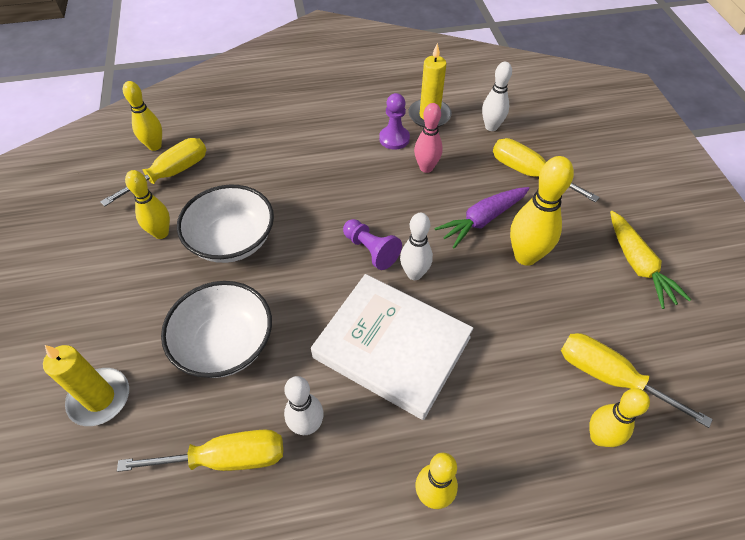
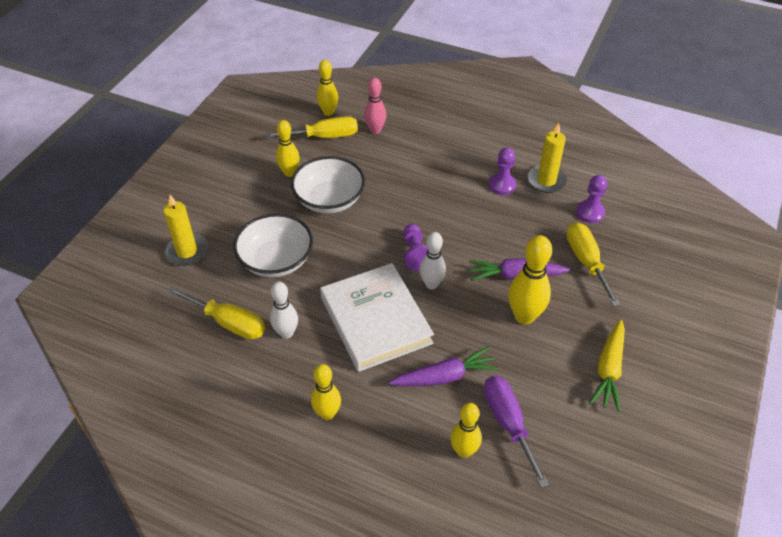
camera: 35 degrees right, 5 degrees down
pink bowling pin [414,103,443,173] -> pink bowling pin moved to [364,78,386,134]
white bowling pin [482,62,512,131] -> purple pawn [576,175,607,223]
yellow screwdriver [561,333,713,428] -> purple screwdriver [484,376,549,488]
none -> purple carrot [389,346,499,386]

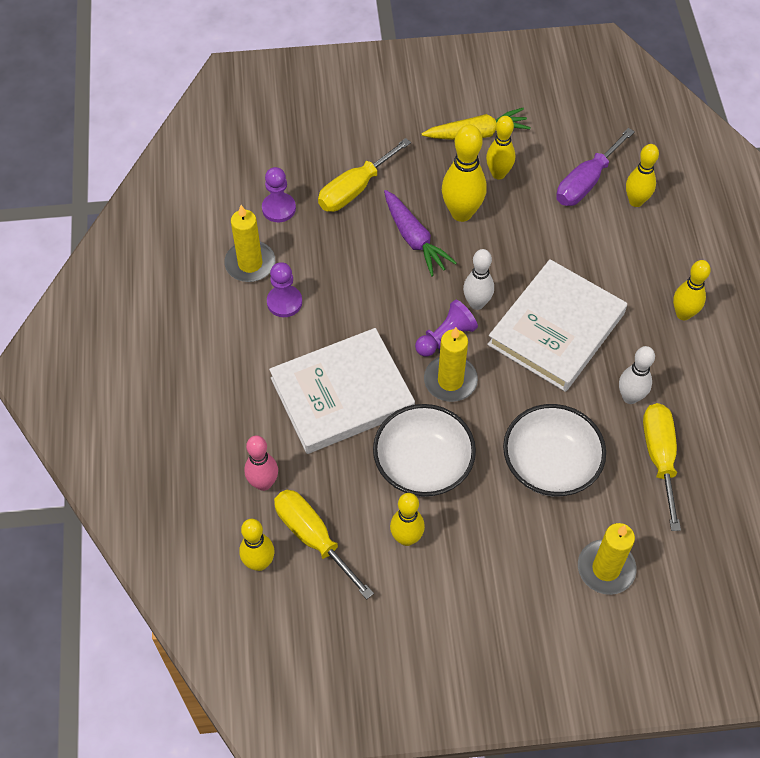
camera: 120 degrees left, 10 degrees up
purple carrot [389,346,499,386] -> none
none -> white book [269,328,415,454]
none -> yellow candle [424,327,478,402]
none -> yellow bowling pin [486,116,515,179]

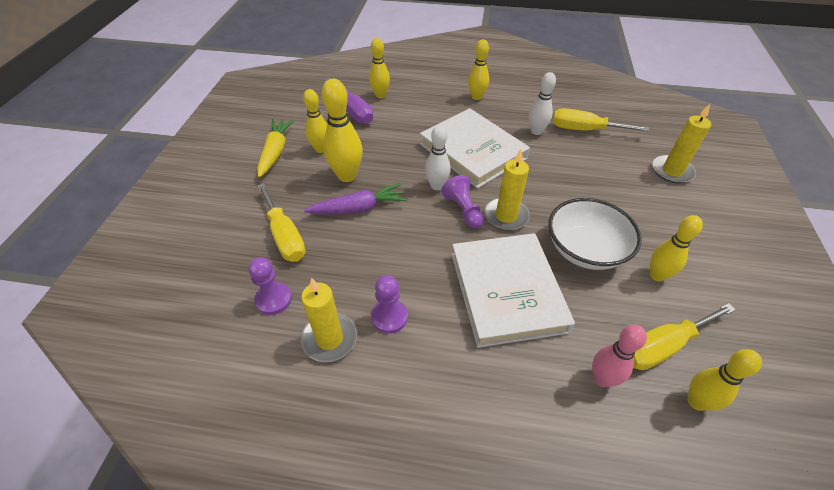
camera: 75 degrees left, 10 degrees down
white bowl [503,404,606,497] -> none

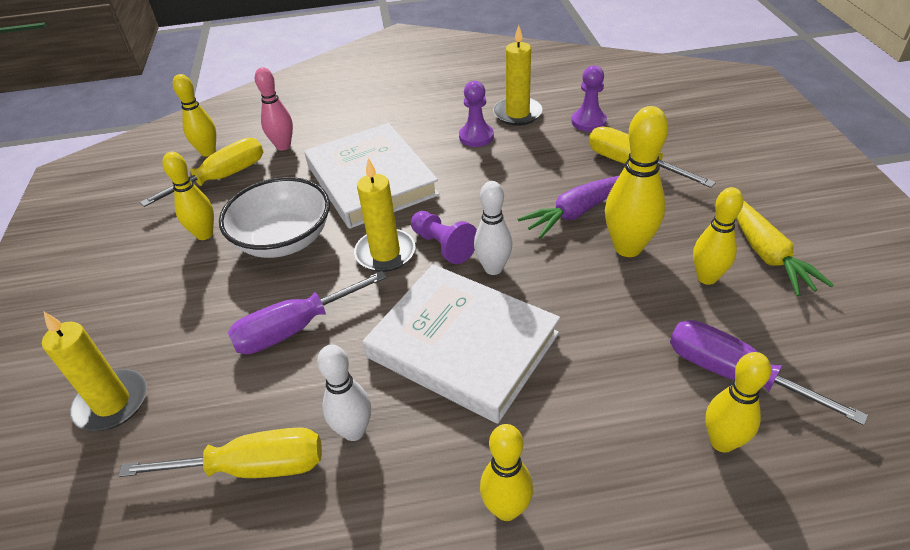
camera: 165 degrees right, 5 degrees down
none -> purple screwdriver [228,271,387,354]

